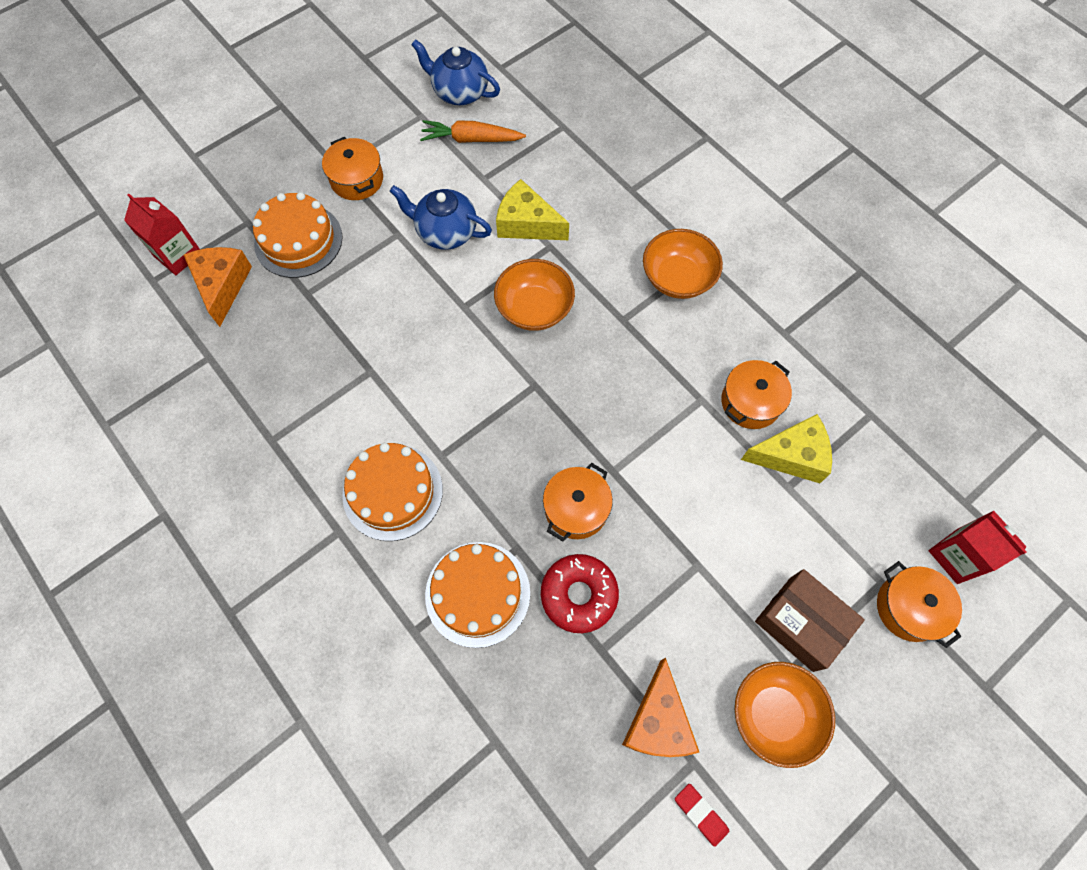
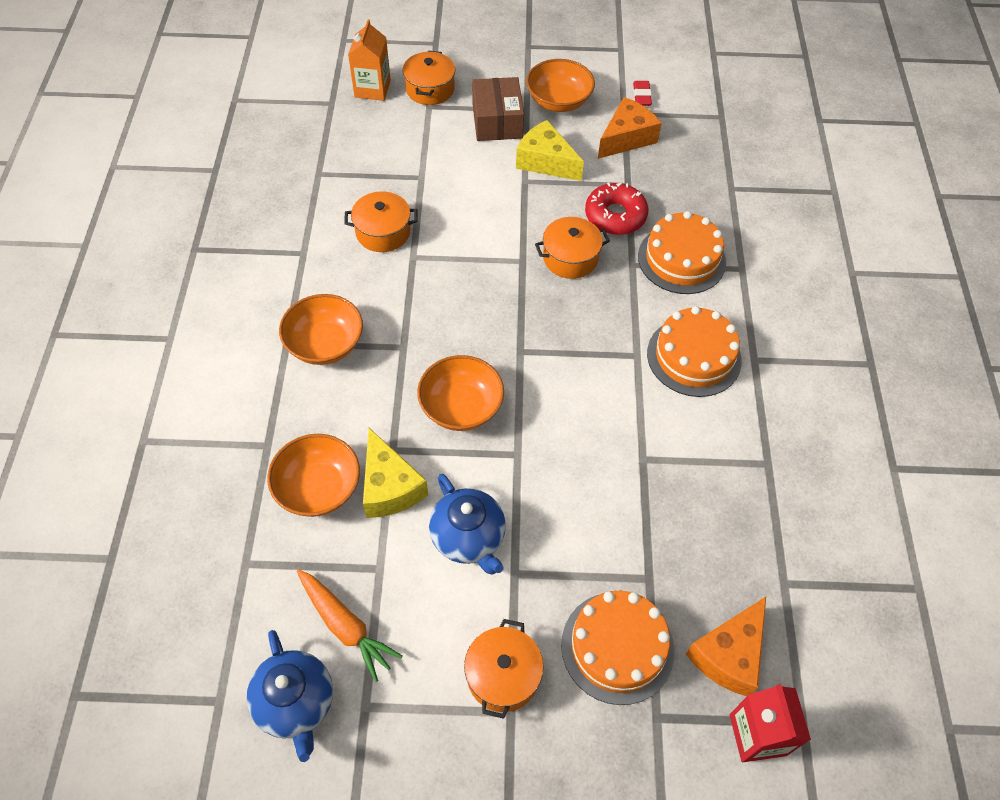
camera: 140 degrees left, 10 degrees down
yellow cheese [741,414,832,483] -> yellow cheese moved to [516,120,584,181]
red carton [929,511,1027,584] -> orange carton [348,19,391,101]
none -> orange bowl [267,434,360,517]

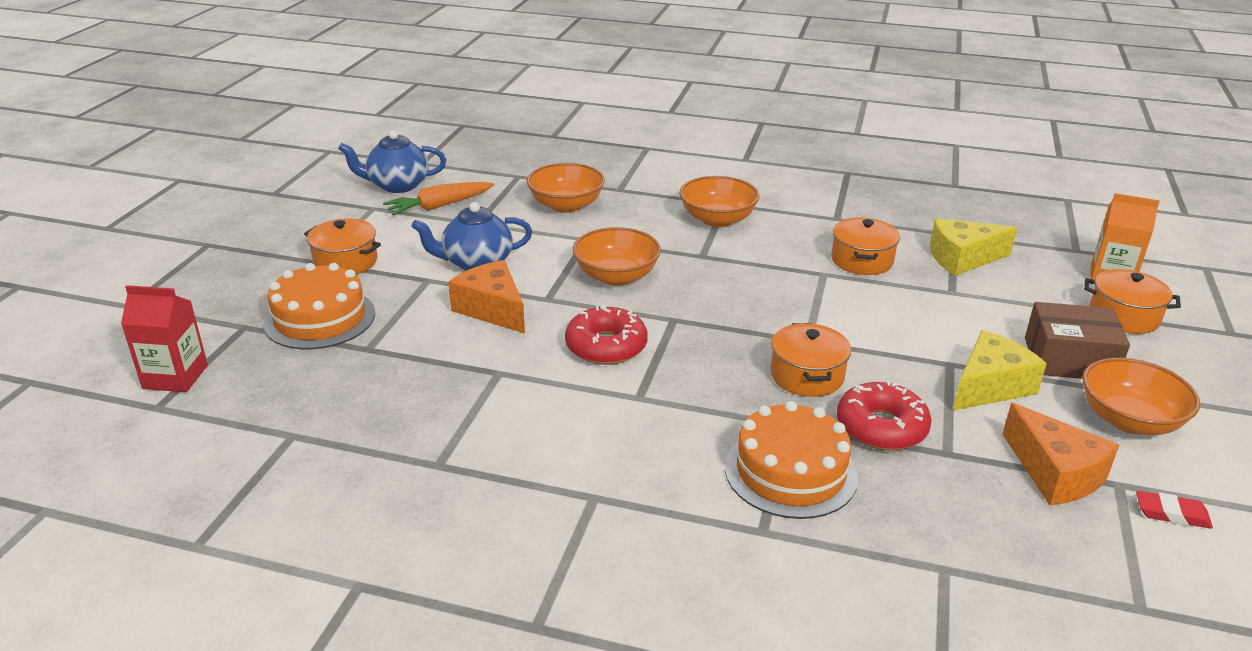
camera: 105 degrees right, 25 degrees down
yellow cheese [363,428,428,518] -> yellow cheese moved to [930,218,1017,276]
orange cake [647,306,742,397] -> none
orange cheese [686,597,766,696] -> orange cheese moved to [448,260,525,334]
none -> red donut [565,305,648,365]

